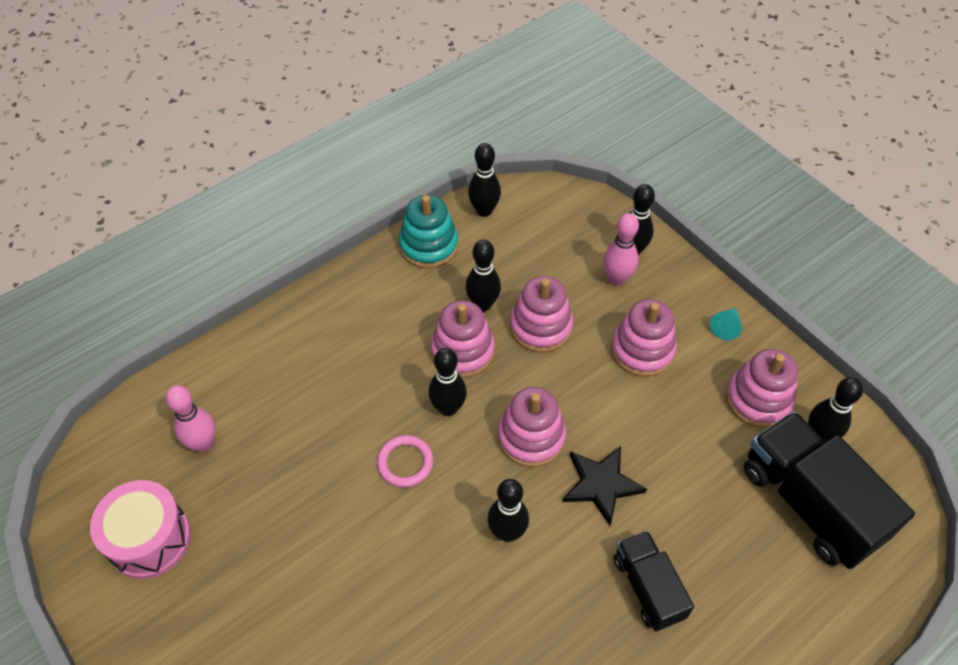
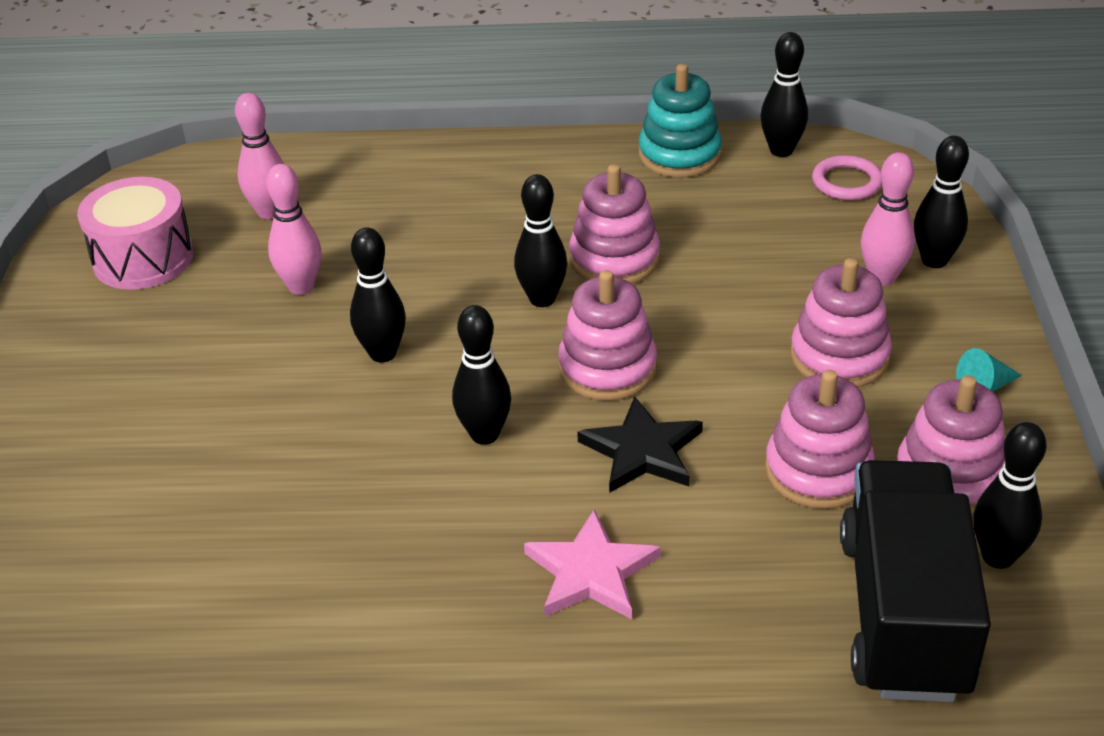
camera: 40 degrees right, 15 degrees down
pink ring [377,435,433,488] -> pink ring moved to [812,155,882,200]
black bowling pin [466,240,501,311] -> black bowling pin moved to [350,227,406,362]
pink stacking toy [510,276,573,353] -> pink stacking toy moved to [765,370,875,509]
black truck [614,531,694,632] -> pink star [524,509,660,619]
none -> pink bowling pin [266,164,321,295]

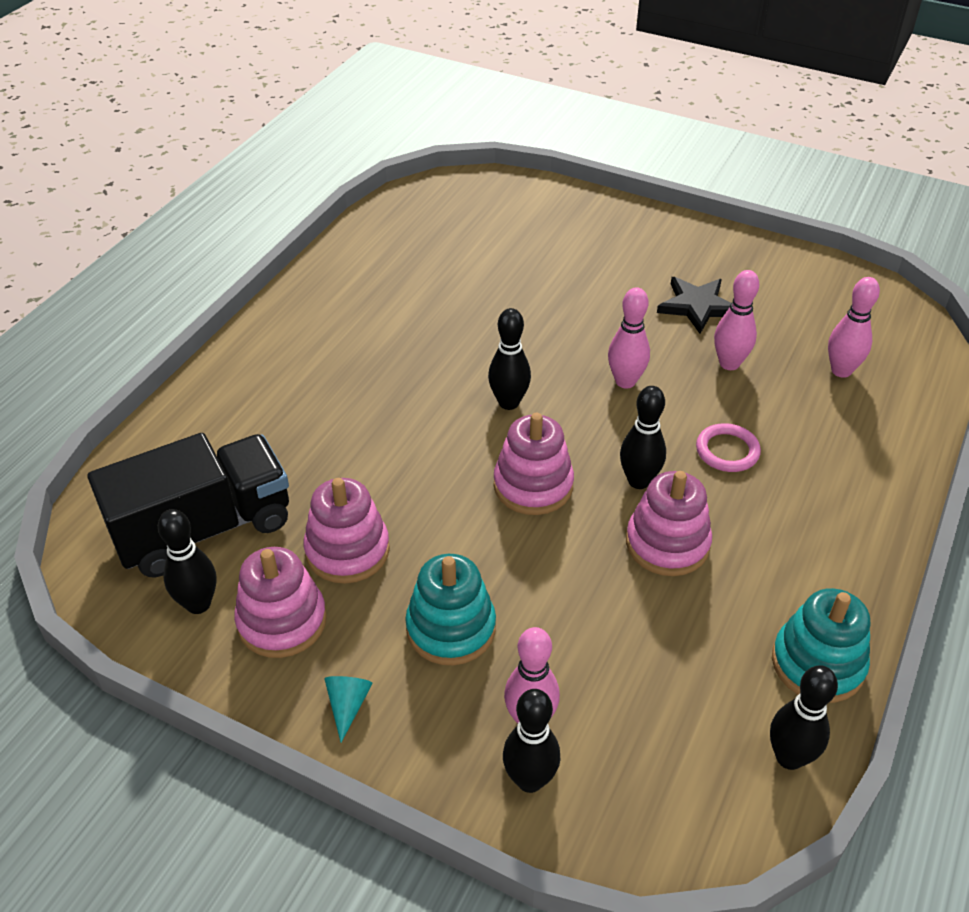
camera: 115 degrees right, 5 degrees up
pink drum [77,177,194,290] -> none
black bowling pin [350,227,406,362] -> pink bowling pin [608,287,650,389]
pink star [524,509,660,619] -> none
black star [577,397,703,493] -> black star moved to [657,277,731,334]
pink stacking toy [790,258,892,387] -> turquoise stacking toy [405,554,496,665]
pink ring [812,155,882,200] -> pink ring moved to [696,423,761,472]
black truck [840,460,991,702] -> black truck turned 60 degrees counterclockwise [88,433,289,577]

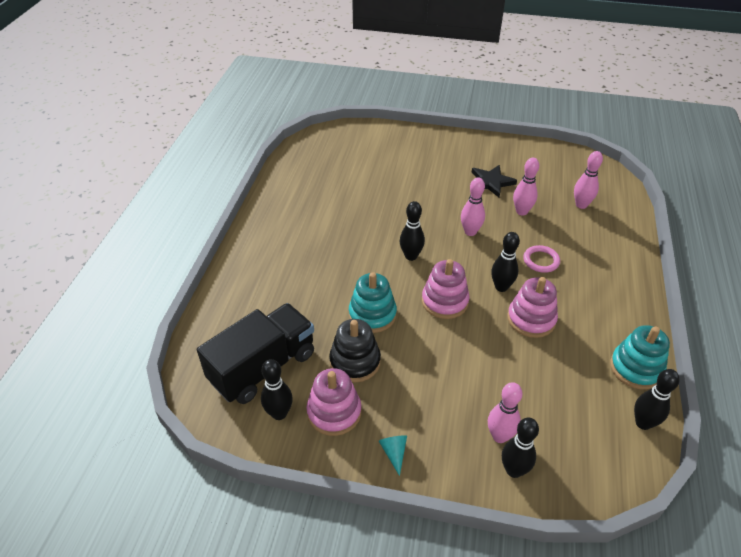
camera: 15 degrees left, 0 degrees up
pink stacking toy [303,478,390,584] -> black stacking toy [329,319,381,383]
turquoise stacking toy [405,554,496,665] -> turquoise stacking toy moved to [349,272,397,333]

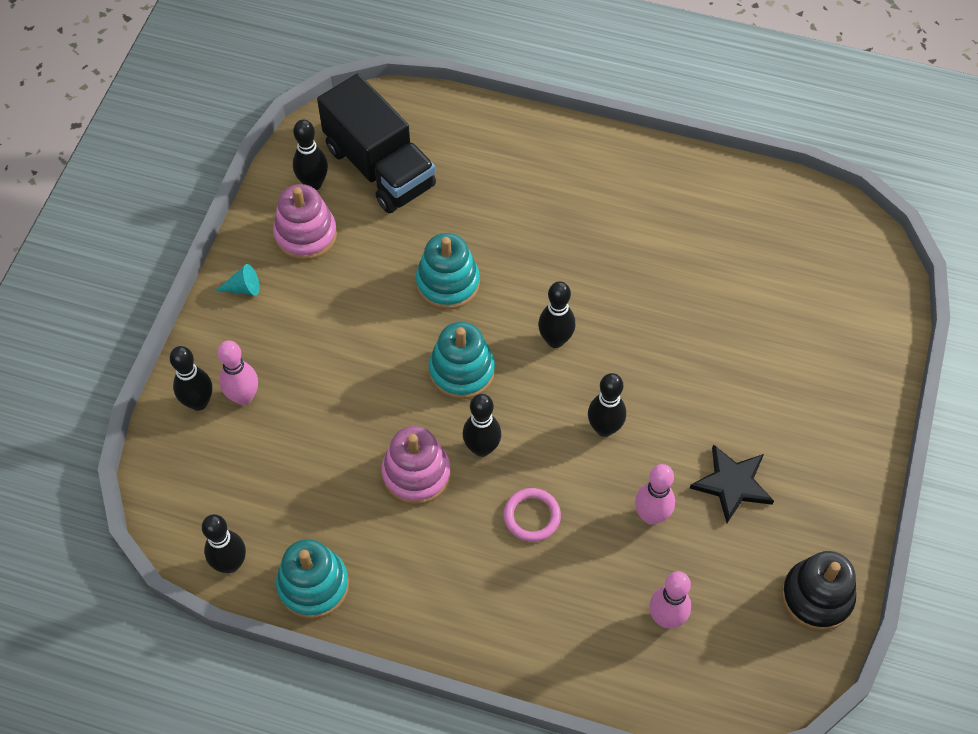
camera: 95 degrees right, 15 degrees up
black stacking toy [329,319,381,383] -> black stacking toy moved to [781,551,856,631]
pink stacking toy [422,259,470,319] -> turquoise stacking toy [429,322,495,400]
pink bowling pin [461,177,485,236] -> black bowling pin [588,373,626,437]

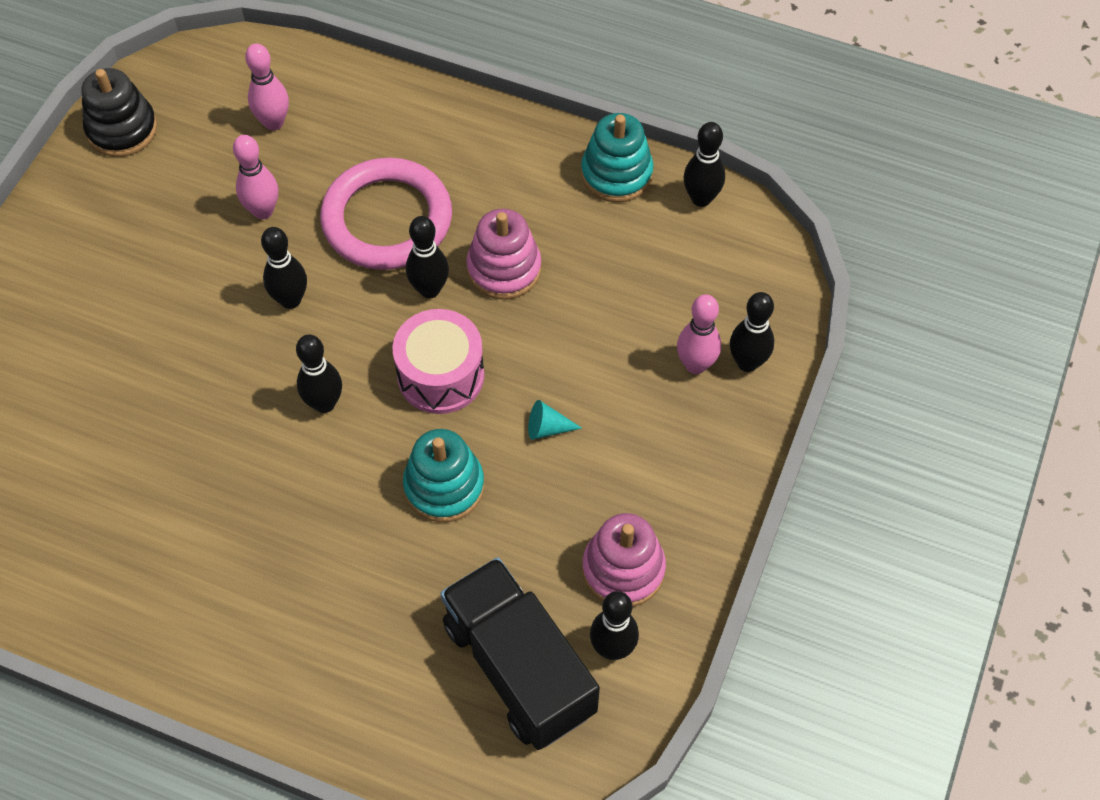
camera: 175 degrees left, 0 degrees up
turquoise cone [216,264,259,295] -> turquoise cone moved to [528,400,582,440]
turquoise stacking toy [429,322,495,400] -> pink drum [392,309,484,414]
pink ring [504,488,561,542] -> pink ring [320,158,452,270], size x2.19
black star [690,444,774,523] -> none

